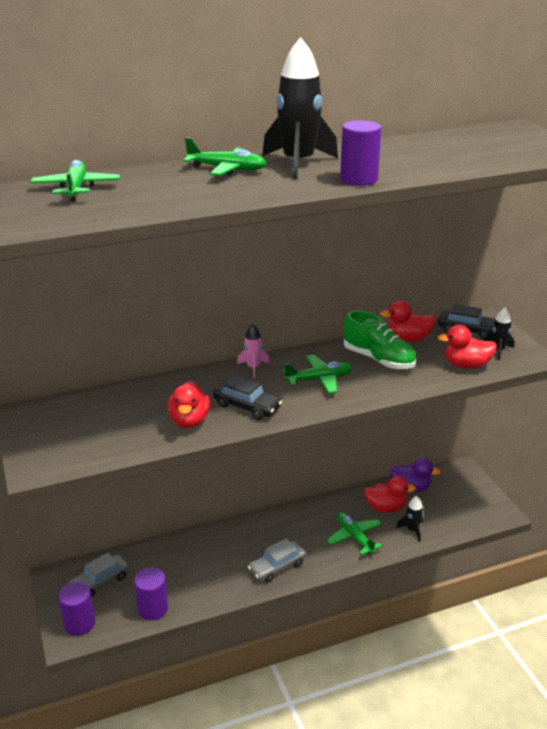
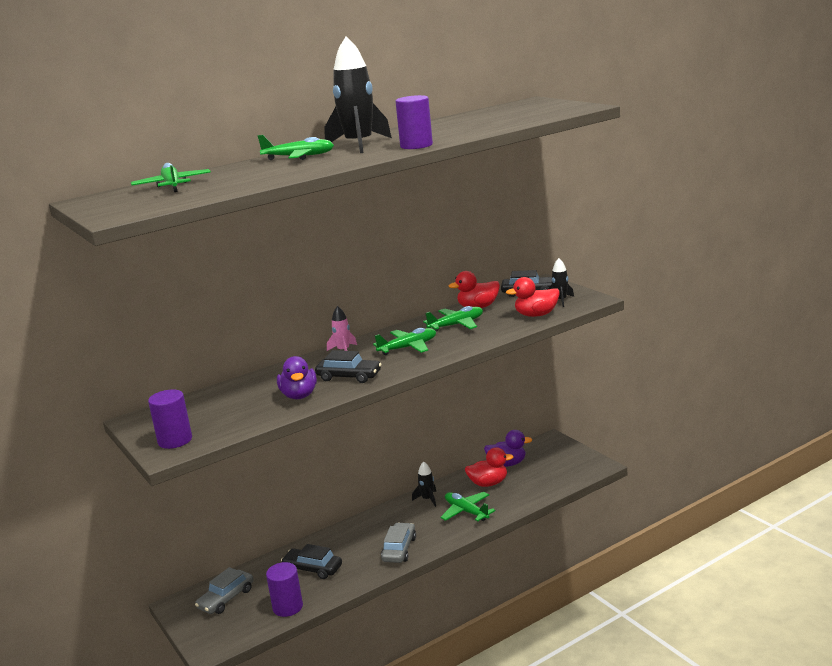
camera: 10 degrees left, 10 degrees down
purple cylinder [58,582,95,636] -> purple cylinder moved to [148,389,192,449]
red duck [168,381,210,428] -> purple duck [277,356,317,399]
grey car [248,538,306,582] -> grey car turned 150 degrees clockwise [381,522,416,563]
green shoe [343,310,416,369] -> green plane [423,306,483,332]
black rocket [396,496,424,542] -> black rocket moved to [412,461,436,507]
none -> black car [281,544,342,579]

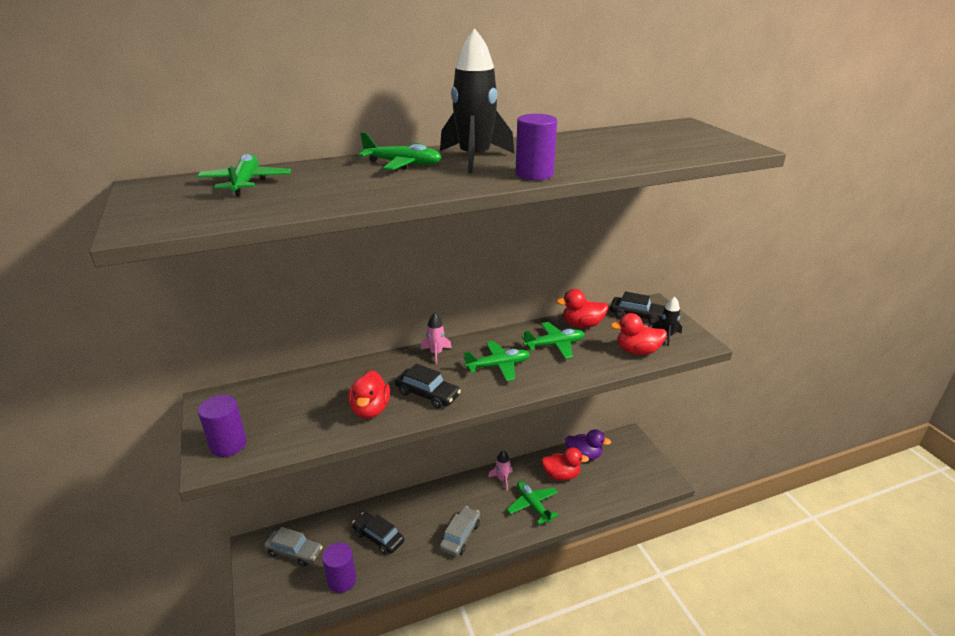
camera: 10 degrees right, 10 degrees up
grey car [195,567,254,614] -> grey car turned 120 degrees counterclockwise [264,527,323,566]
purple duck [277,356,317,399] -> red duck [348,370,390,419]
black rocket [412,461,436,507] -> pink rocket [488,450,513,490]

